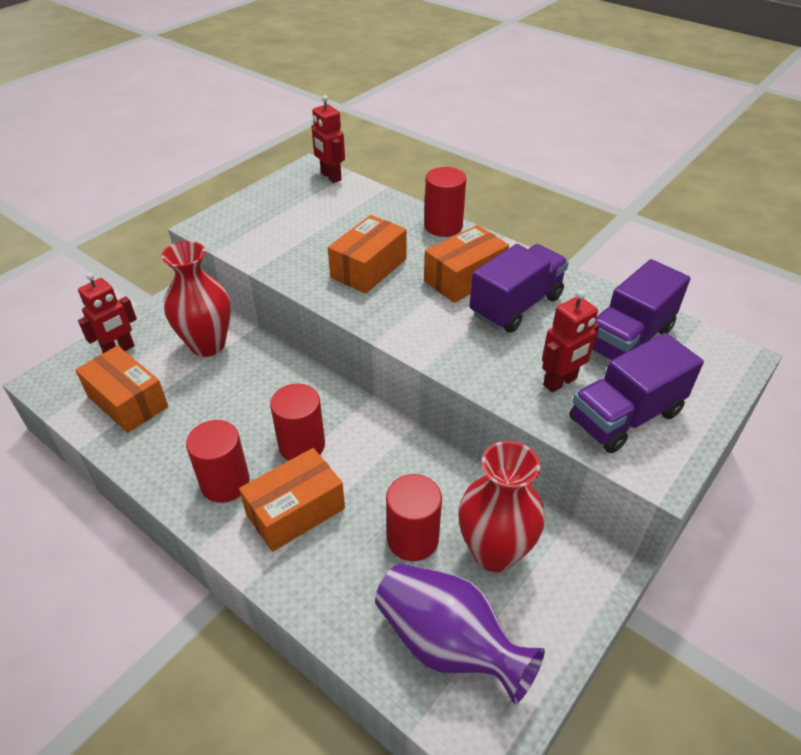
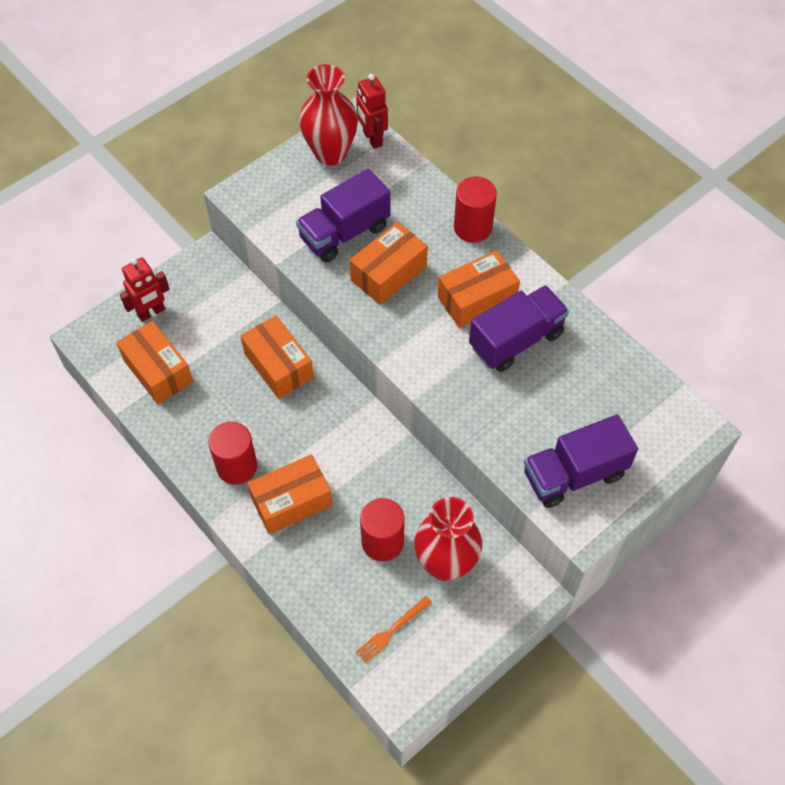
camera: 10 degrees right, 15 degrees up
red vase [161,241,231,357] -> red vase moved to [299,64,358,165]
red cylinder [270,384,325,461] -> none
purple vase [375,563,545,705] -> orange fork [356,596,432,663]
red robot [542,290,600,393] -> none
purple truck [592,259,690,361] -> purple truck moved to [296,169,390,262]
none -> orange box [241,315,314,399]

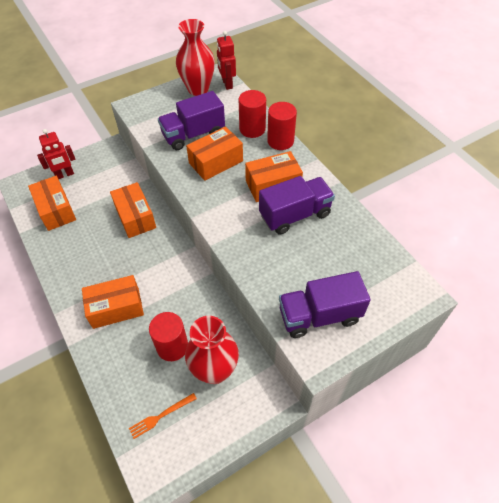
camera: 10 degrees right, 5 degrees down
red cylinder [208,422,257,485] -> red cylinder moved to [239,90,266,138]

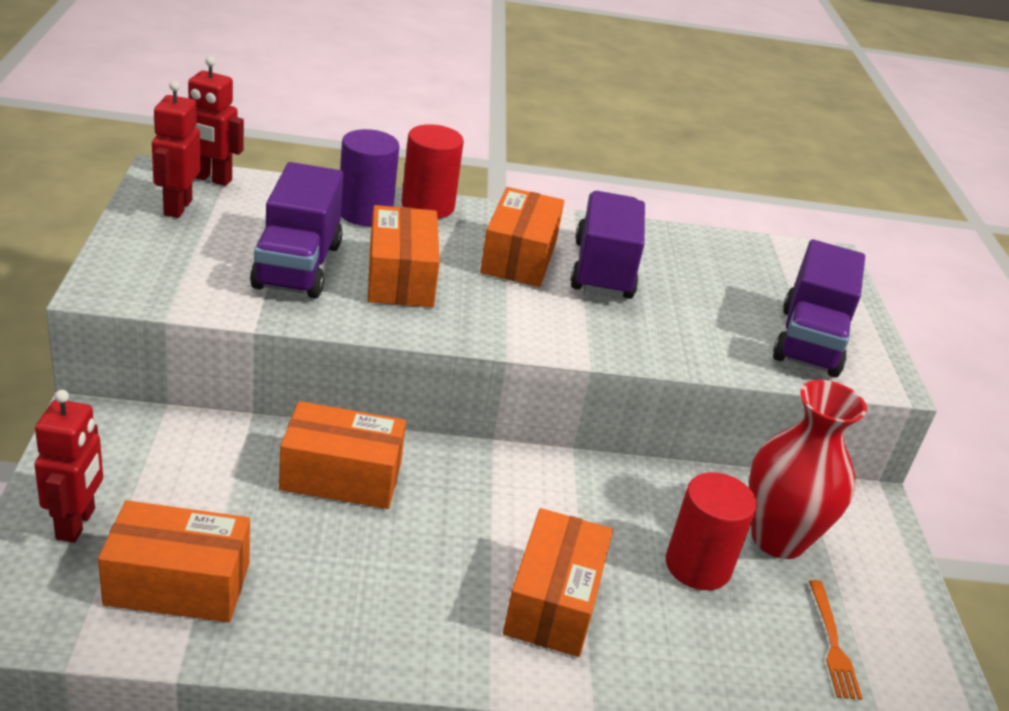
camera: 65 degrees left, 20 degrees down
red vase [176,19,215,96] -> red robot [152,81,201,218]
red cylinder [239,90,266,138] -> purple cylinder [340,129,400,226]

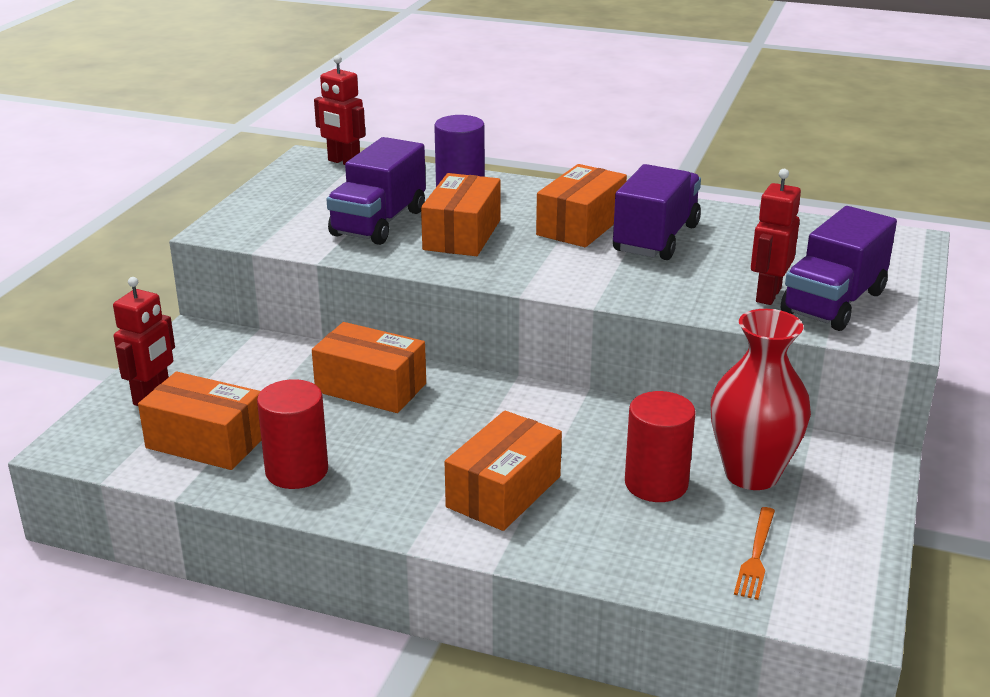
camera: 25 degrees right, 5 degrees down
red robot [152,81,201,218] -> red robot moved to [751,169,801,305]
red cylinder [401,124,464,219] -> red cylinder moved to [257,379,328,489]

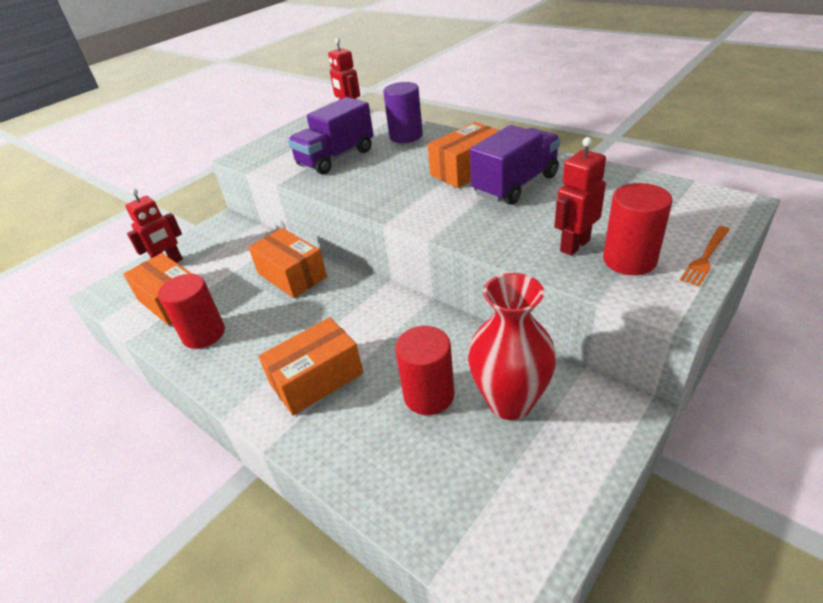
camera: 25 degrees right, 10 degrees up
orange box [421,173,501,256] -> none
orange fork [734,507,775,600] -> orange fork moved to [680,226,730,286]
purple truck [781,206,897,331] -> red cylinder [603,183,672,275]

